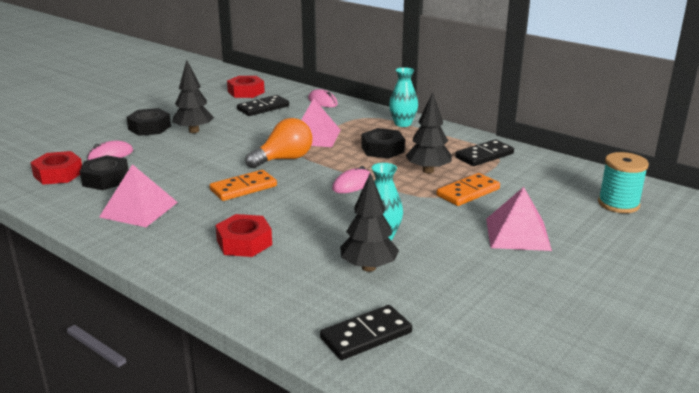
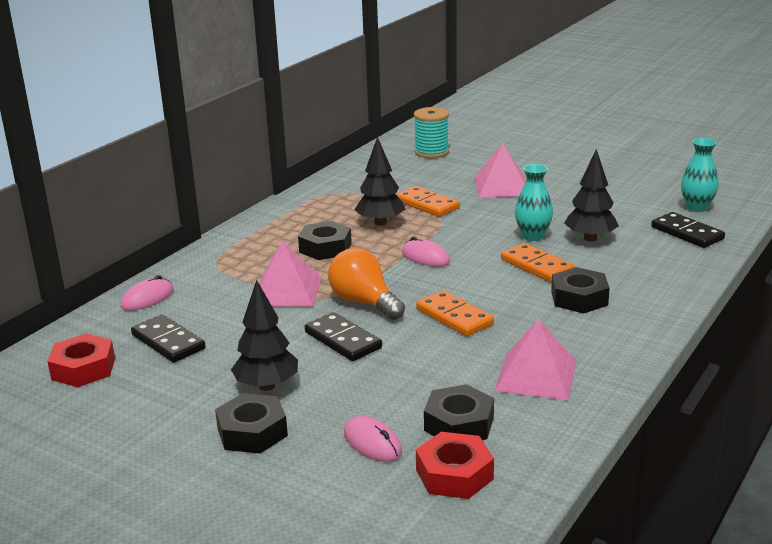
camera: 95 degrees left, 0 degrees up
red nut [215,214,272,257] -> black nut [551,267,610,314]
turquoise vase [389,67,418,127] -> turquoise vase moved to [681,138,719,212]
black domino [455,139,514,166] -> black domino moved to [305,312,382,361]
none -> orange domino [501,243,575,282]

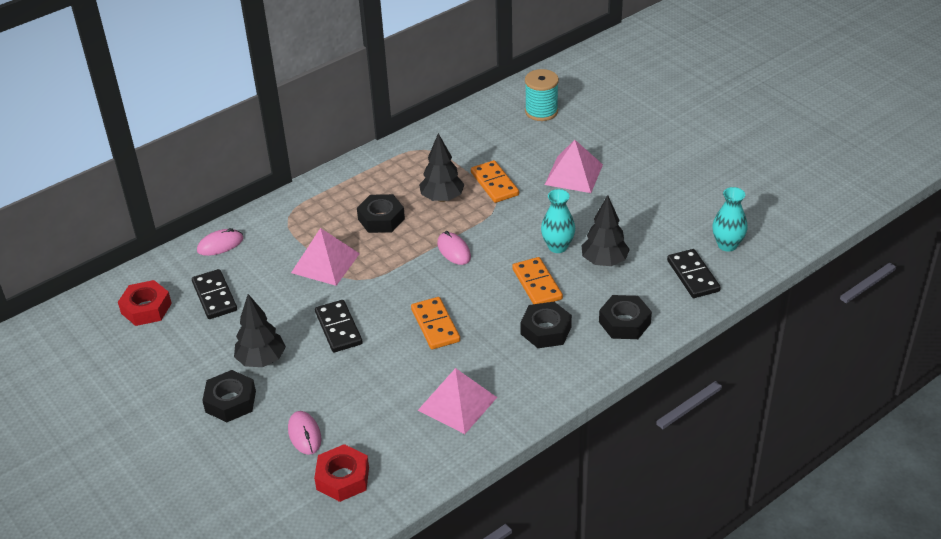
camera: 20 degrees right, 15 degrees up
orange light bulb [328,248,405,320] -> none
black nut [424,384,494,440] -> black nut moved to [599,295,652,339]

